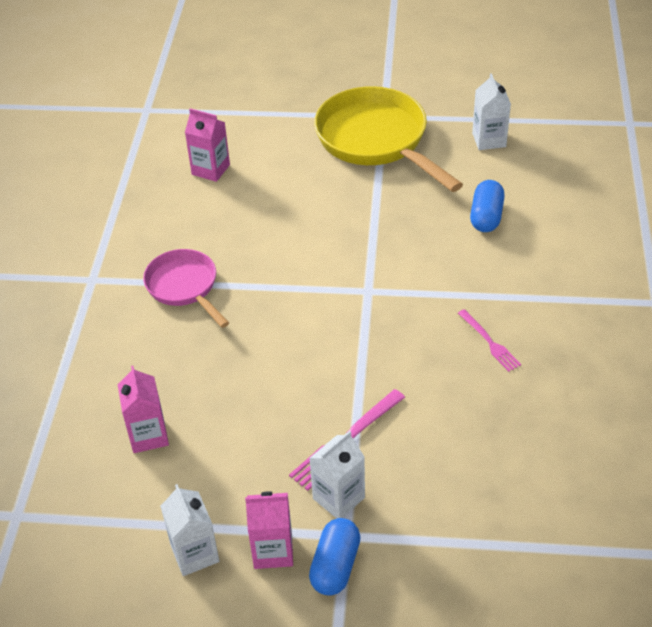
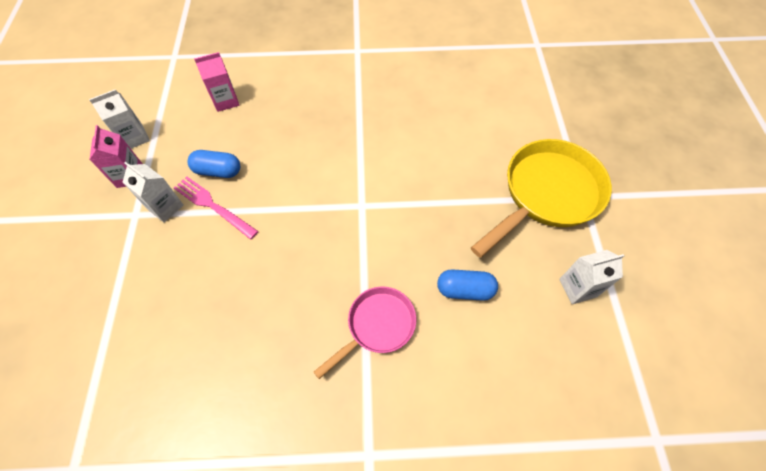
camera: 80 degrees right, 15 degrees up
pink pan [143,249,229,328] -> pink pan moved to [314,287,416,379]
pink carton [185,108,230,182] -> none
blue capsule [309,518,360,596] -> blue capsule moved to [188,150,240,178]
pink fork [458,309,521,372] -> none

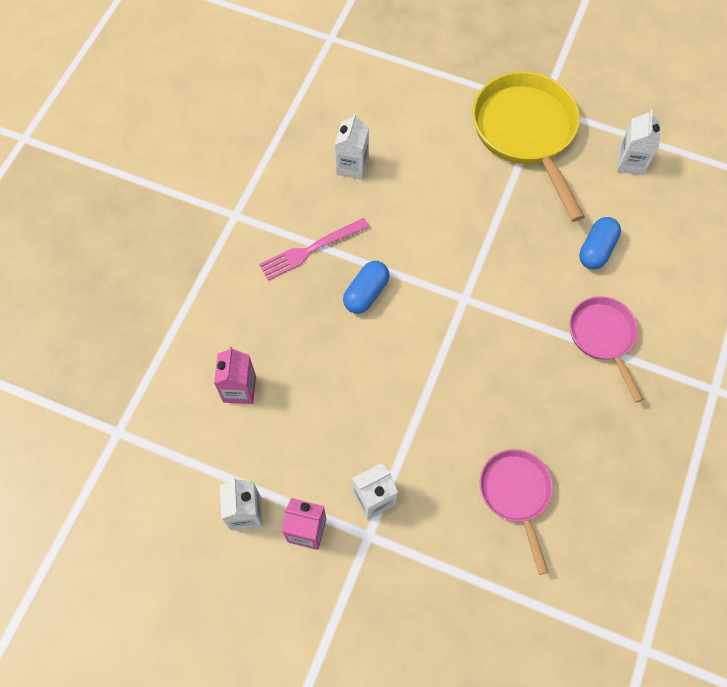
camera: 65 degrees left, 5 degrees up
pink fork [174,176,258,239] -> pink fork moved to [259,218,369,281]
blue capsule [188,150,240,178] -> blue capsule moved to [343,261,390,314]
none -> white carton [335,113,369,180]
none -> pink pan [480,449,553,575]

